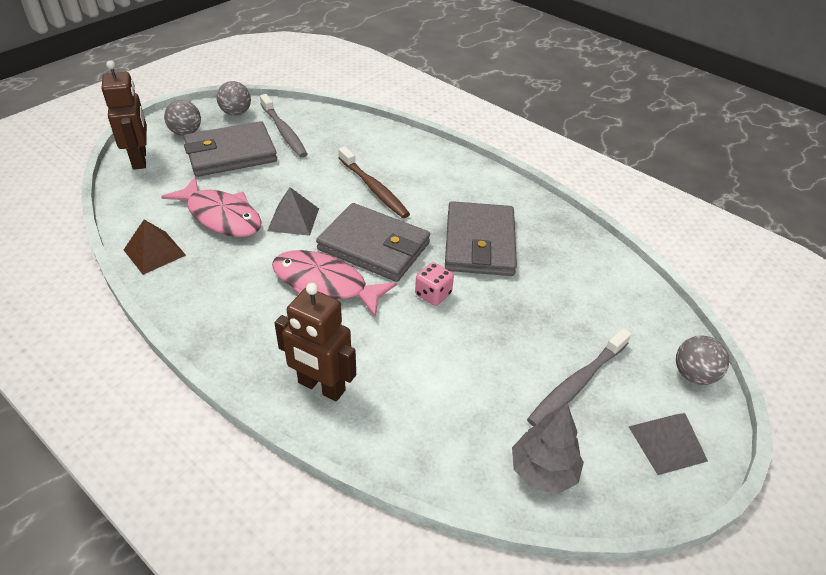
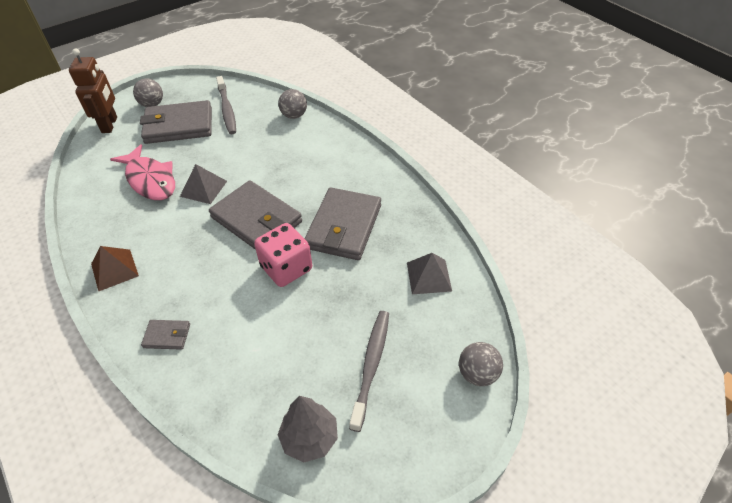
camera: 15 degrees right, 5 degrees up
brown pyramid [124,220,186,275] -> brown pyramid moved to [91,246,139,292]
grey ball [216,81,251,116] -> grey ball moved to [278,89,307,119]
pink fish [272,250,397,317] -> none
brown robot [275,283,356,402] -> grey wallet [141,320,190,350]
brown toothbrush [338,146,410,218] -> none
pink dice [415,262,454,306] -> pink dice [254,223,312,287], size x1.73
grey toothbrush [527,328,632,427] -> grey toothbrush turned 135 degrees clockwise [349,311,389,432]
grey pyramid [629,413,708,475] -> grey pyramid moved to [407,253,452,294]

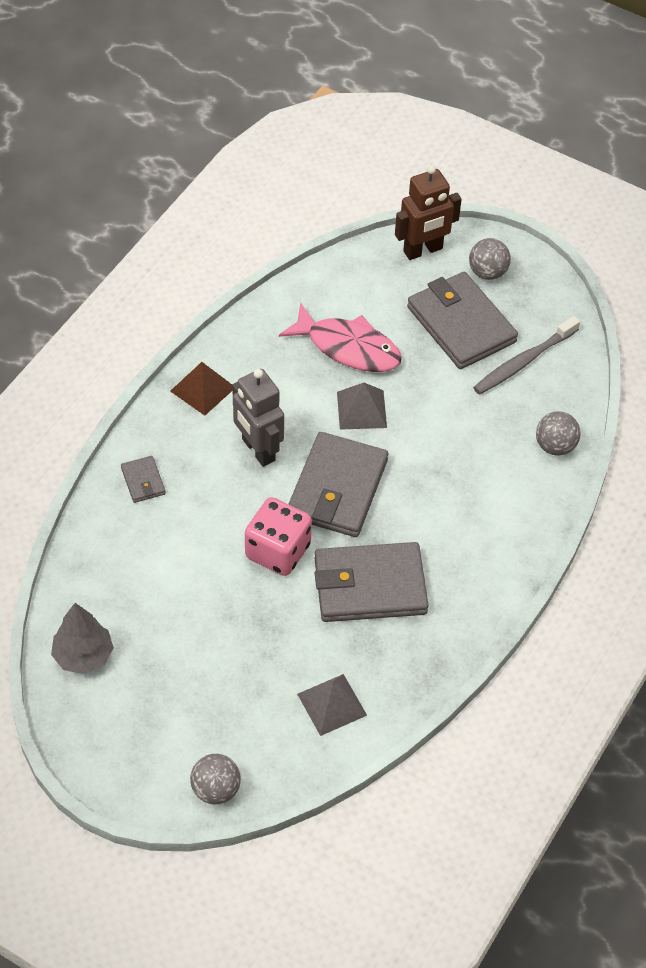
camera: 65 degrees right, 5 degrees up
pink fish [110,144,175,200] -> pink fish turned 90 degrees counterclockwise [279,303,402,372]
grey toothbrush [349,311,389,432] -> none
none -> grey robot [232,369,284,467]

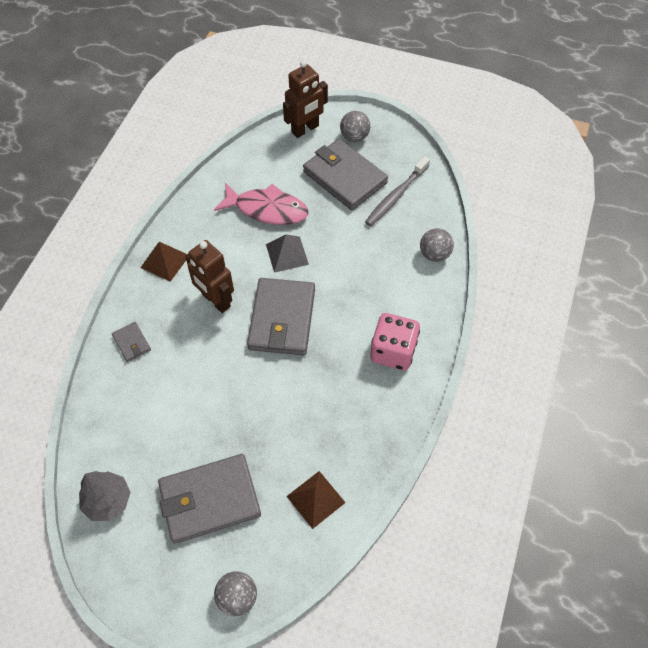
camera: 10 degrees left, 5 degrees up
grey robot [232,369,284,467] -> brown robot [185,240,234,313]
pink dice [245,497,312,576] -> pink dice moved to [370,313,420,371]
grey pyramid [297,674,367,736] -> brown pyramid [286,471,346,529]
grey wallet [314,542,428,622] -> grey wallet moved to [158,454,261,544]

